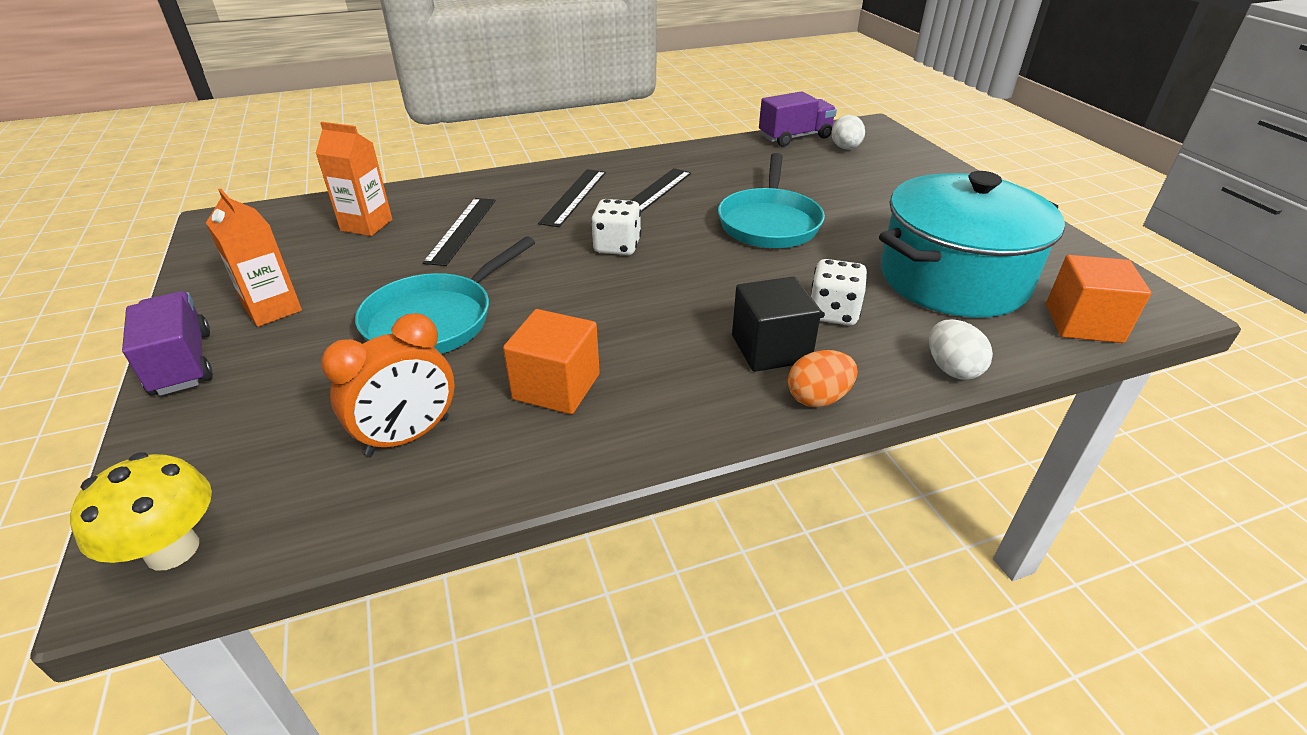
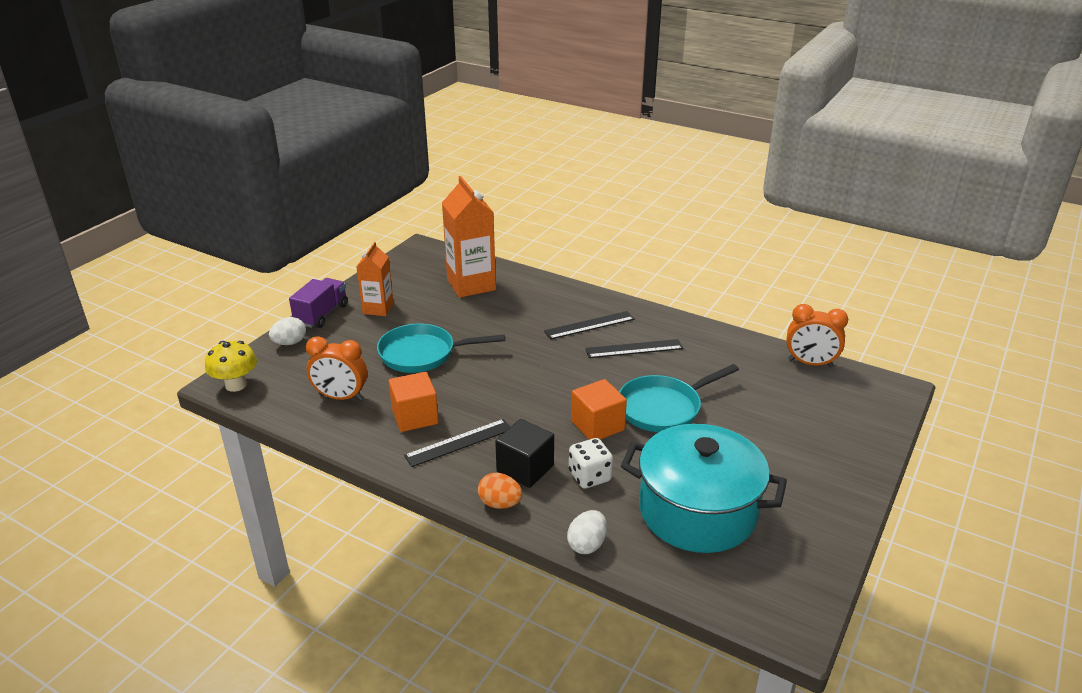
camera: 50 degrees right, 5 degrees down
orange carton [315,122,392,236] -> orange carton [442,176,496,298], size x1.65
black ruler [423,198,496,266] -> black ruler moved to [404,419,510,467]
white dice [591,199,641,255] -> none
purple truck [759,91,837,147] -> orange clock [786,304,848,367]
white egg [831,115,865,150] -> white egg moved to [269,317,306,345]
orange cube [1046,255,1151,343] -> orange cube moved to [571,379,627,440]

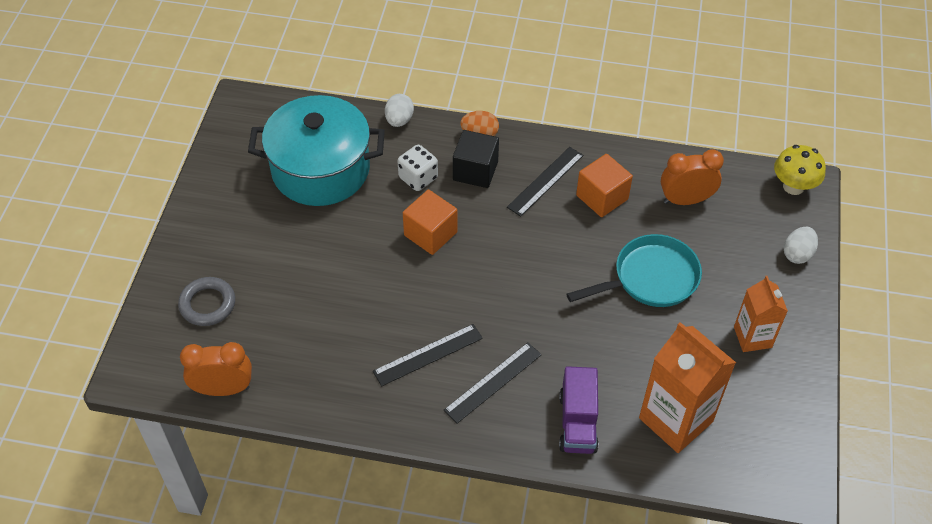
camera: 160 degrees right, 20 degrees up
purple truck [289,278,348,328] -> purple truck moved to [559,366,599,454]
turquoise pan [619,364,739,432] -> none
none -> grey ring [178,277,235,326]

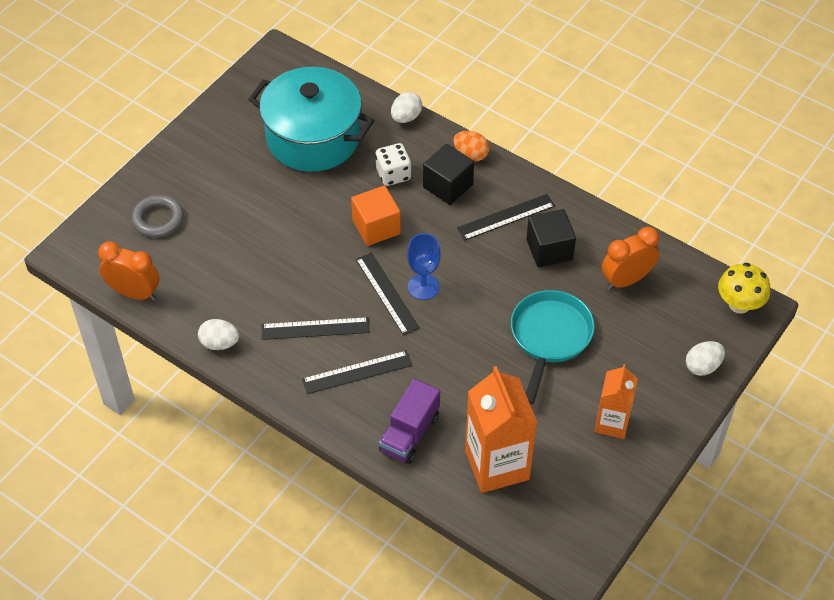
camera: 25 degrees right, 0 degrees up
turquoise pan [566,234,702,307] -> turquoise pan turned 75 degrees counterclockwise [511,290,595,405]
orange cube [576,154,633,217] -> black cube [526,209,576,267]
orange clock [661,149,724,205] -> orange clock turned 45 degrees counterclockwise [602,227,659,290]
none -> white egg [198,319,239,350]
none -> black ruler [356,253,420,336]
none -> blue goblet [407,233,441,300]

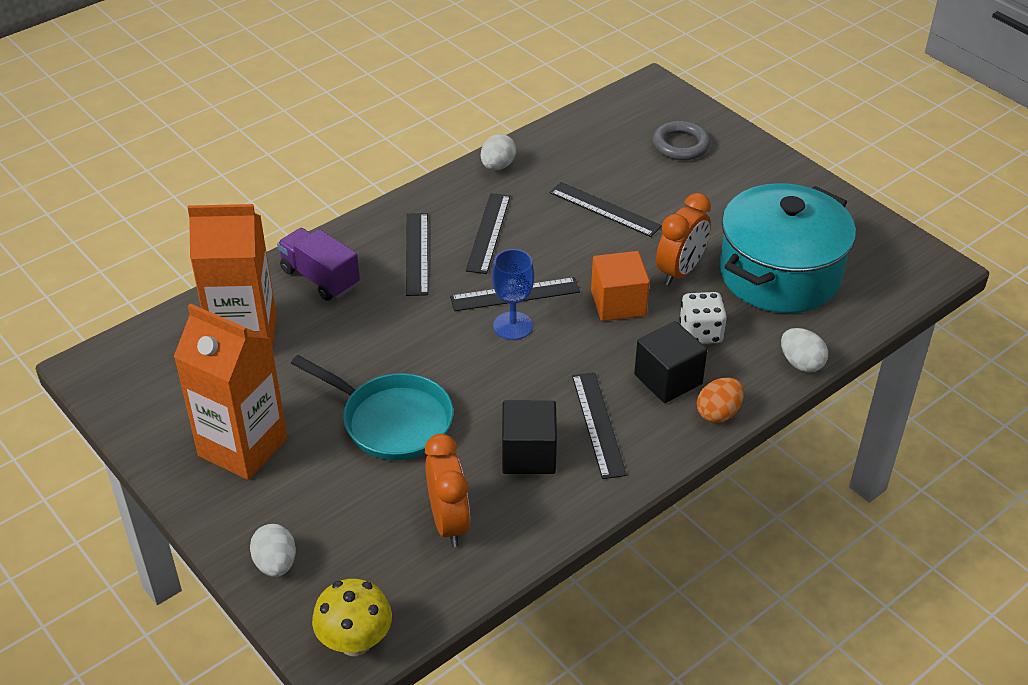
camera: 105 degrees right, 10 degrees down
orange clock [98,241,160,301] -> orange clock moved to [656,193,711,286]
orange carton [594,364,638,439] -> orange carton [174,303,287,480], size x1.65
none -> black ruler [550,182,662,237]

